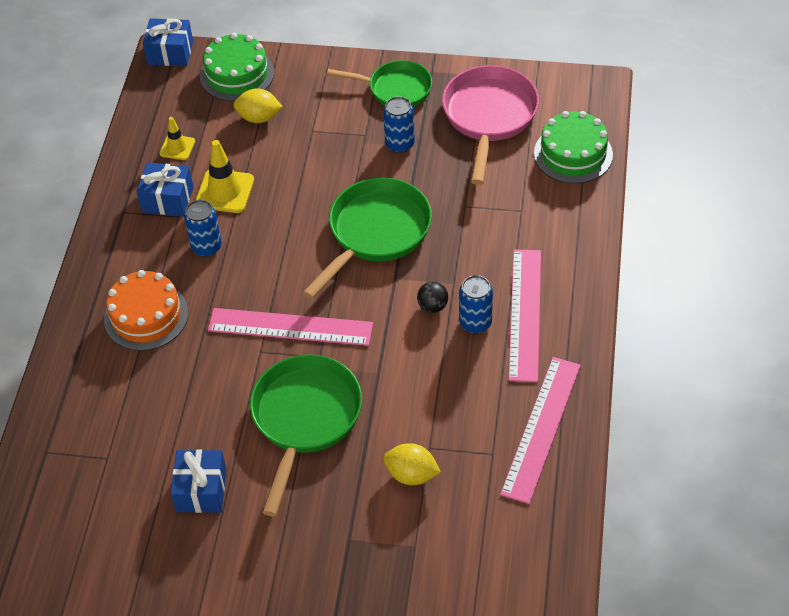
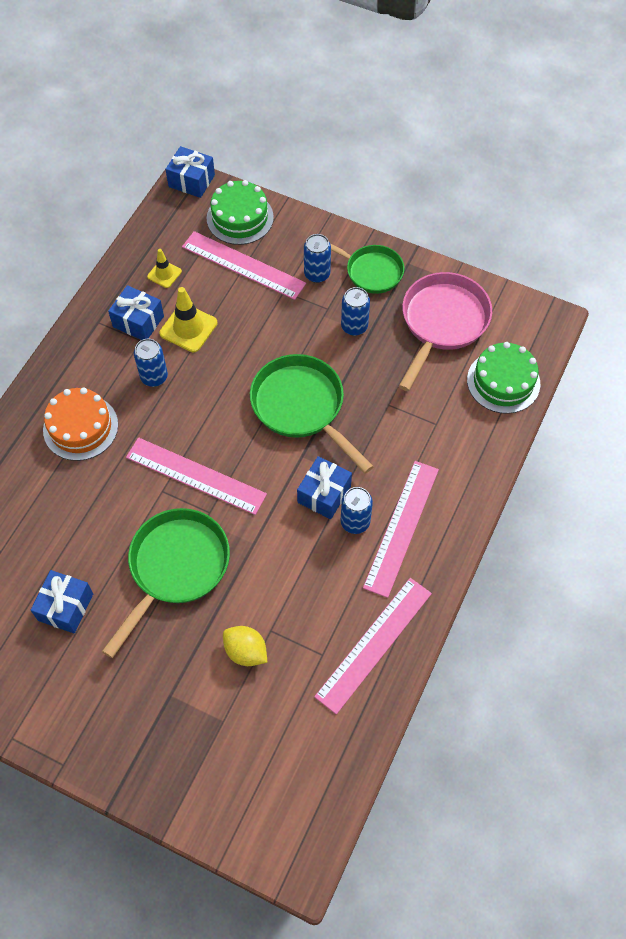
camera: 15 degrees right, 10 degrees up
yellow lemon [233,88,283,123] -> pink ruler [182,231,306,300]
green pan [303,178,432,299] -> green pan turned 90 degrees counterclockwise [250,354,374,473]
black ball [417,282,448,313] -> blue gift [297,456,352,519]
none -> blue can [304,234,331,283]

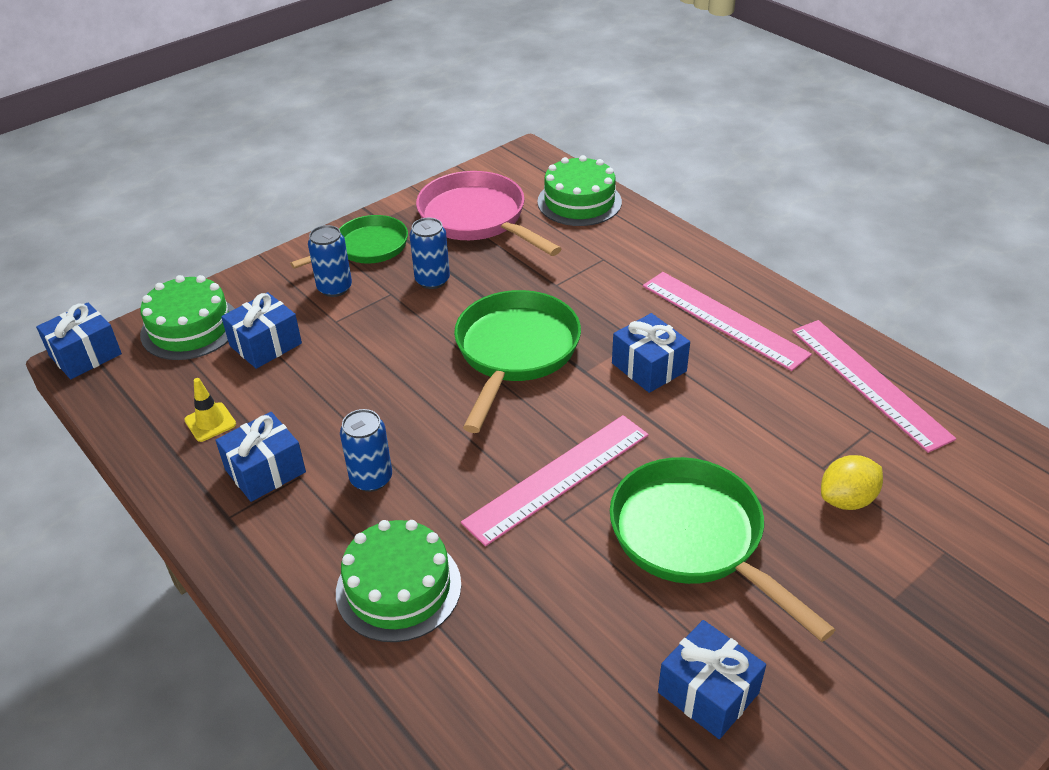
camera: 65 degrees left, 20 degrees down
orange cake [43,388,118,461] -> green cake [336,520,461,642]
yellow traffic cone [160,287,218,352] -> none
pink ruler [182,231,306,300] -> blue gift [221,292,302,369]
green pan [250,354,374,473] -> green pan turned 120 degrees clockwise [454,290,581,433]
blue can [341,487,373,534] -> none

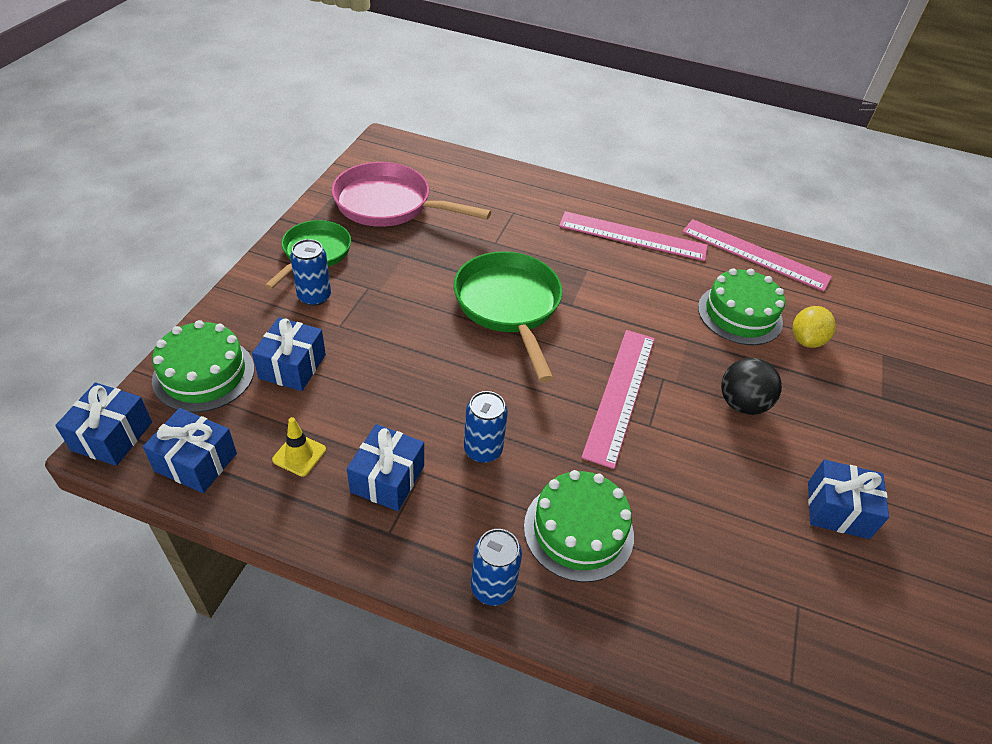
camera: 35 degrees left, 5 degrees up
blue can [410,218,450,289] -> blue can moved to [471,529,522,606]
green cake [537,155,622,226] -> green cake moved to [698,268,785,345]
green pan [610,457,836,642] -> black ball [721,358,782,415]
blue gift [612,313,690,393] -> blue gift moved to [143,408,237,493]

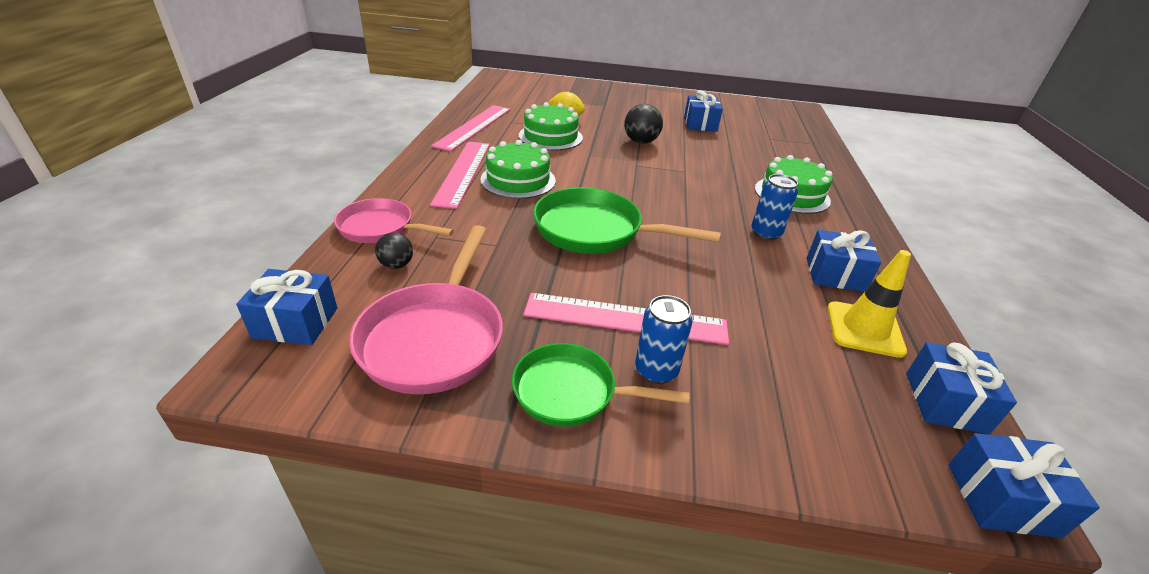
camera: 100 degrees left, 10 degrees down
green cake [152,320,254,413] -> green cake moved to [480,140,556,199]
blue gift [252,317,326,391] -> blue gift moved to [236,269,337,345]
yellow traffic cone [272,417,326,476] -> yellow traffic cone [827,250,911,358], size x1.65
green pan [454,251,562,382] -> green pan turned 45 degrees clockwise [533,187,721,254]
blue can [471,529,522,606] -> none
pink ruler [581,330,655,469] -> pink ruler moved to [523,293,729,345]
none -> pink pan [334,198,454,243]
none -> black ball [375,233,413,269]

